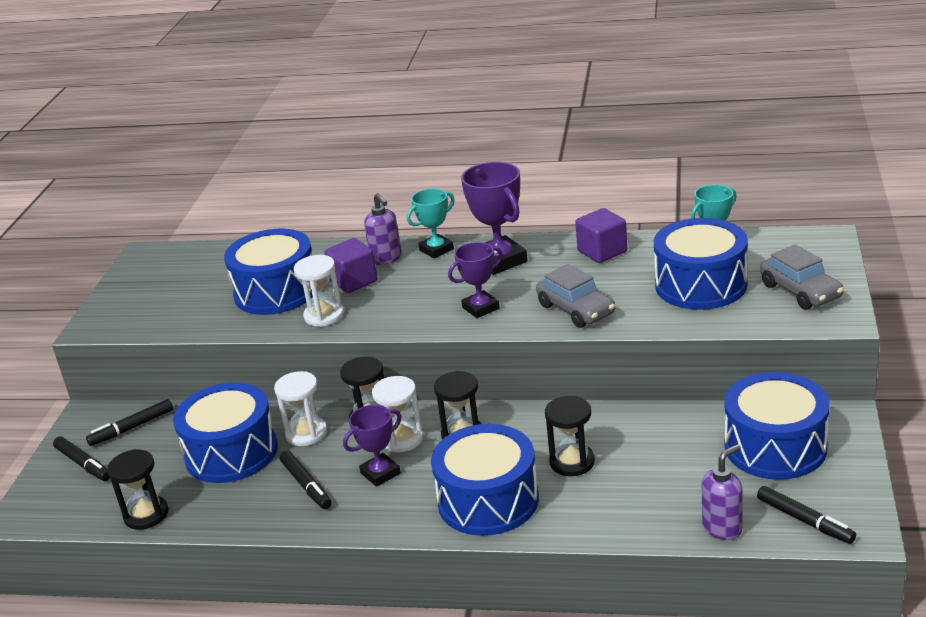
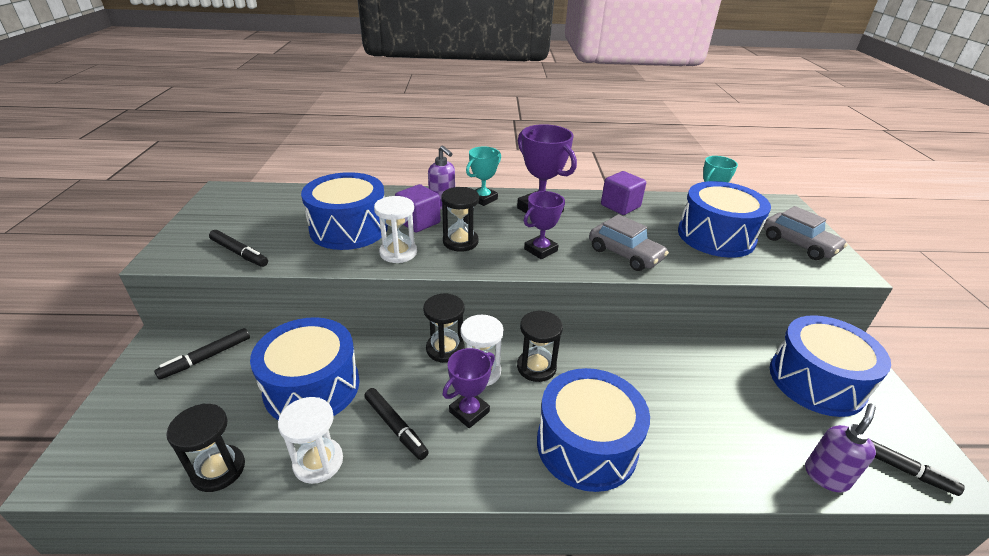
camera: 15 degrees left, 5 degrees up
black marker [53,437,110,481] -> black marker moved to [209,230,268,267]
white hourglass [274,371,327,446] -> white hourglass moved to [278,397,343,484]
black hourglass [545,396,595,476] -> black hourglass moved to [441,187,479,252]

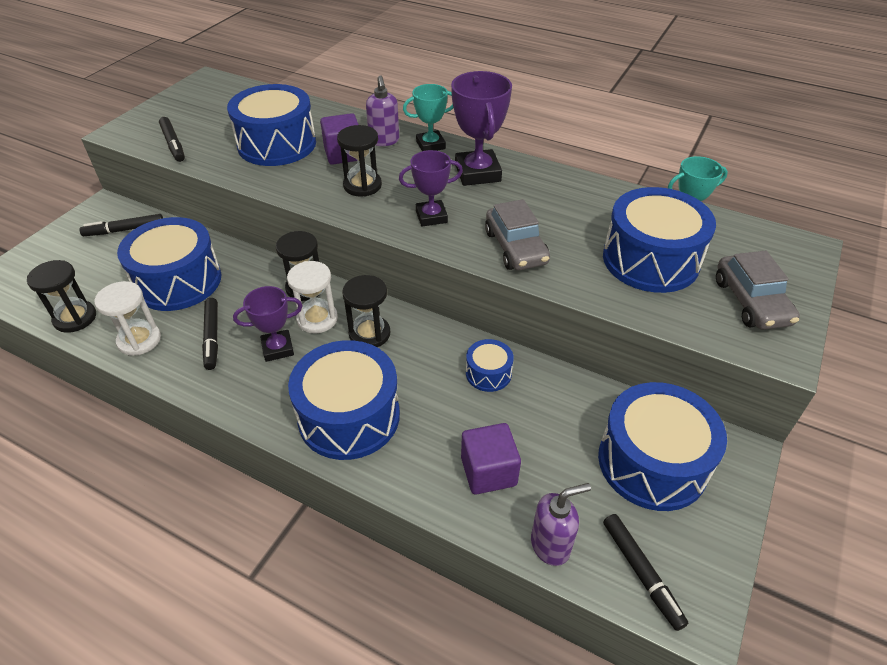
camera: 30 degrees right, 10 degrees up
white hourglass [374,196,417,263] -> none
purple cube [601,171,646,215] -> purple cube moved to [461,423,521,495]
none -> blue drum [466,339,514,392]

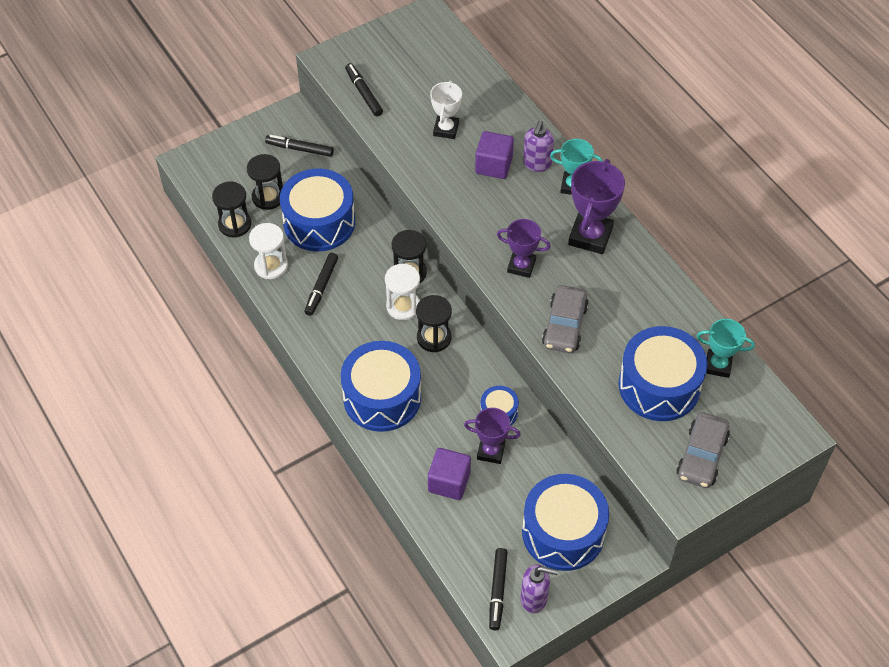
camera: 30 degrees right, 10 degrees up
black marker [159,117,185,162] -> black marker turned 150 degrees clockwise [345,63,383,116]
blue drum [227,84,316,166] -> white trophy [430,81,462,139]
purple trophy [233,286,302,362] -> purple trophy moved to [464,408,521,464]
black hourglass [337,125,382,197] -> black hourglass moved to [247,154,283,210]
purple soap dispenser [531,483,591,566] -> purple soap dispenser moved to [520,565,558,613]

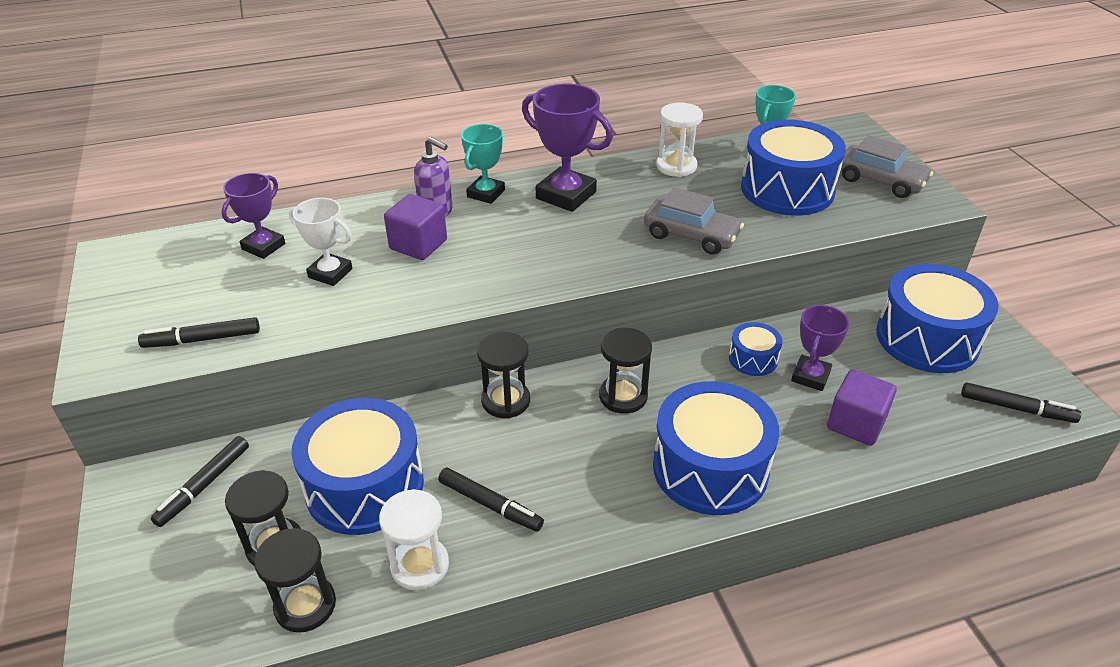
camera: 75 degrees left, 15 degrees down
white hourglass [385,264,420,320] -> white hourglass moved to [656,102,703,177]
purple trophy [497,219,551,278] -> purple trophy moved to [221,173,285,259]
purple soap dispenser [520,565,558,613] -> none

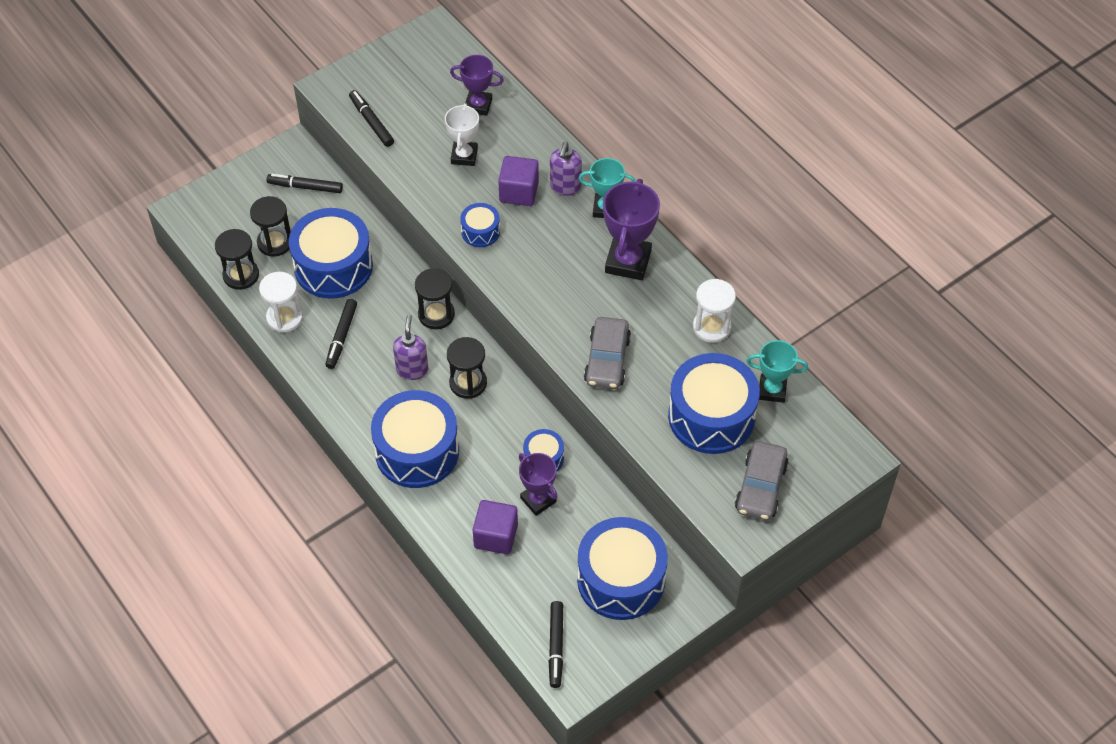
camera: 70 degrees right, 15 degrees up
purple trophy [791,305,850,391] -> purple trophy turned 45 degrees clockwise [519,453,558,516]
none -> purple soap dispenser [393,315,428,380]
none -> blue drum [460,203,500,247]

